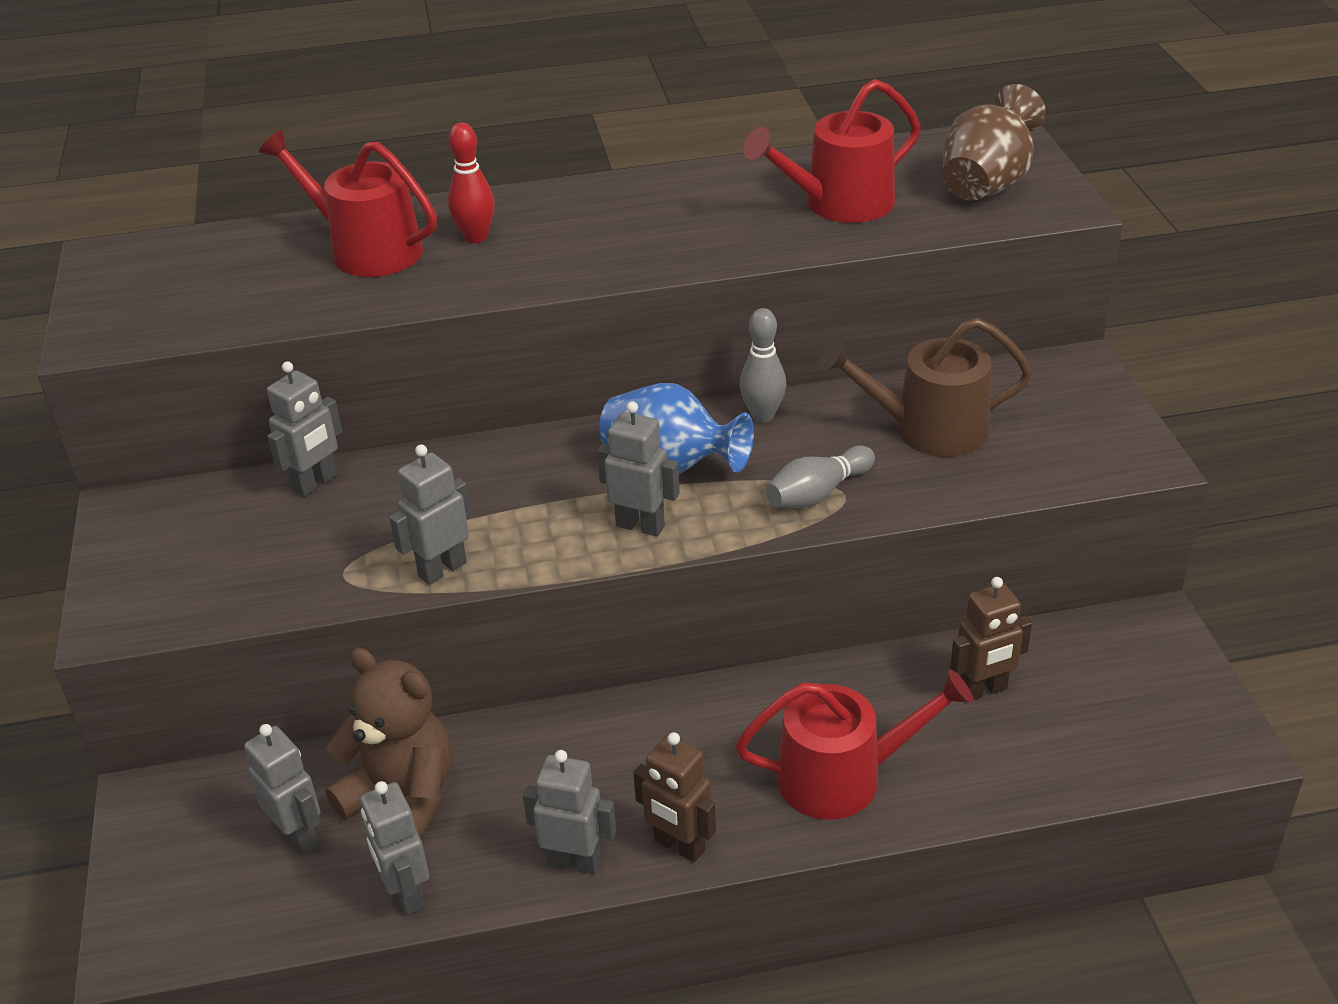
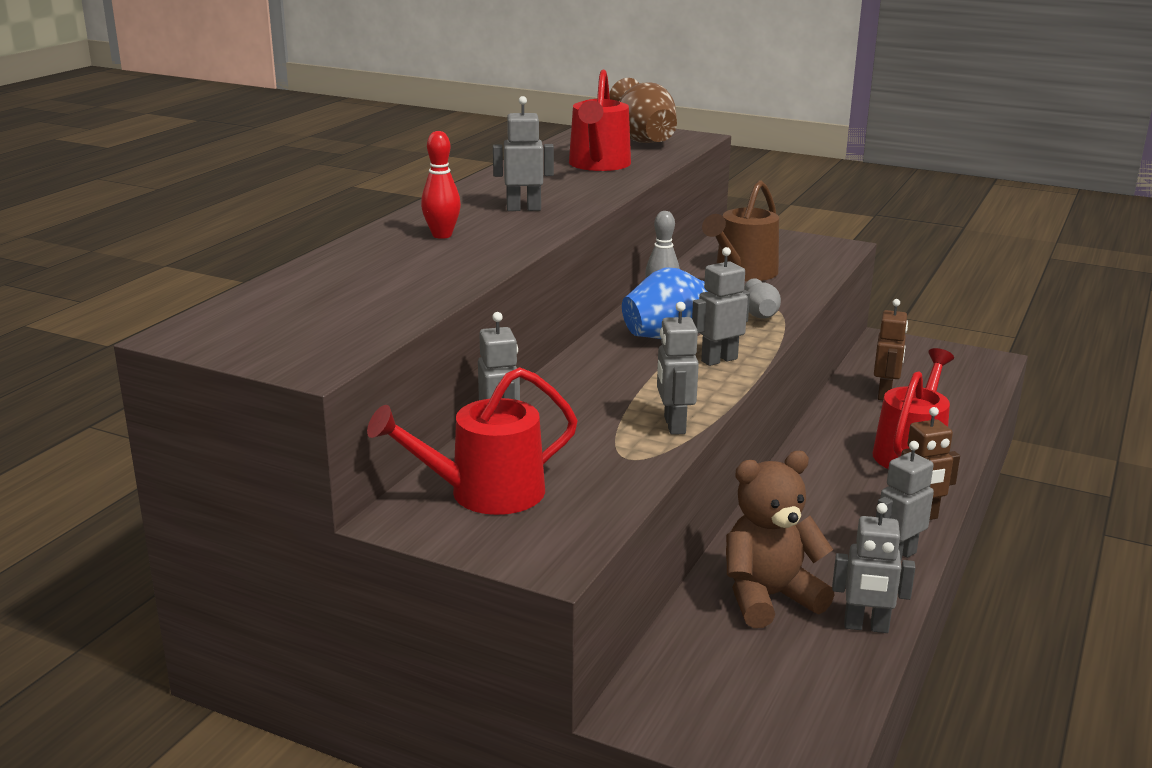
camera: 55 degrees left, 15 degrees down
grey robot [244,724,321,855] -> grey robot moved to [493,96,554,211]
red watering can [259,129,437,277] -> red watering can moved to [367,367,578,515]

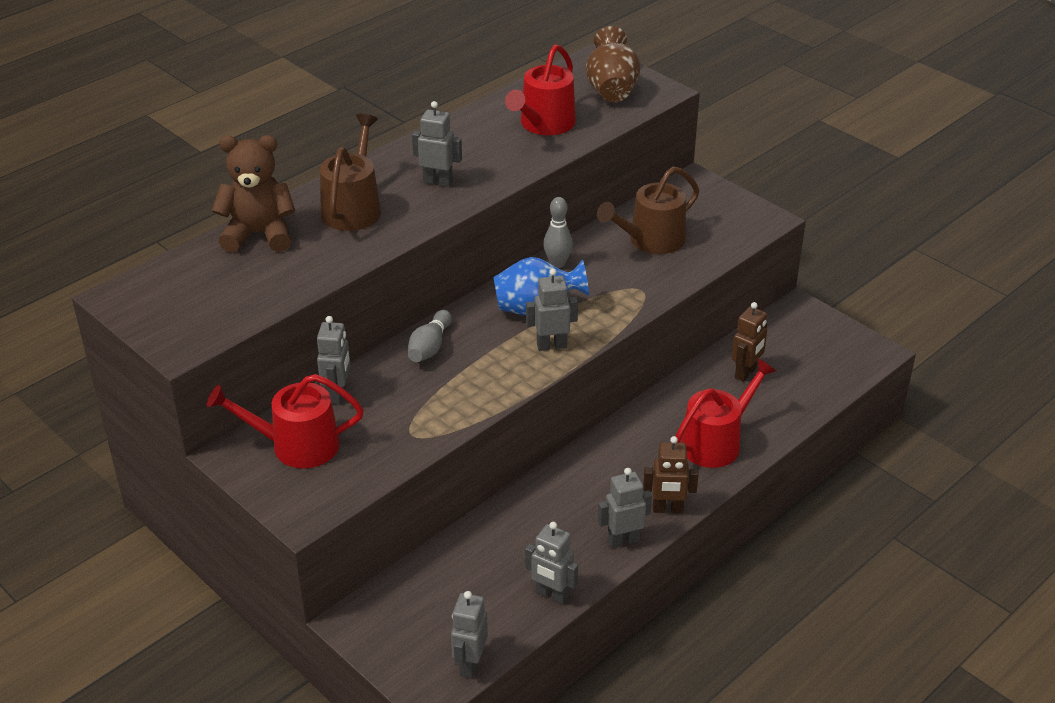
camera: 20 degrees right, 15 degrees up
red bowling pin [421,131,461,239] -> brown watering can [320,113,381,231]
grey robot [657,302,699,435] -> grey robot moved to [451,591,488,678]
brown teddy bear [726,451,834,628] -> brown teddy bear moved to [212,135,295,253]
grey bowling pin [744,278,781,319] -> grey bowling pin moved to [408,310,452,362]

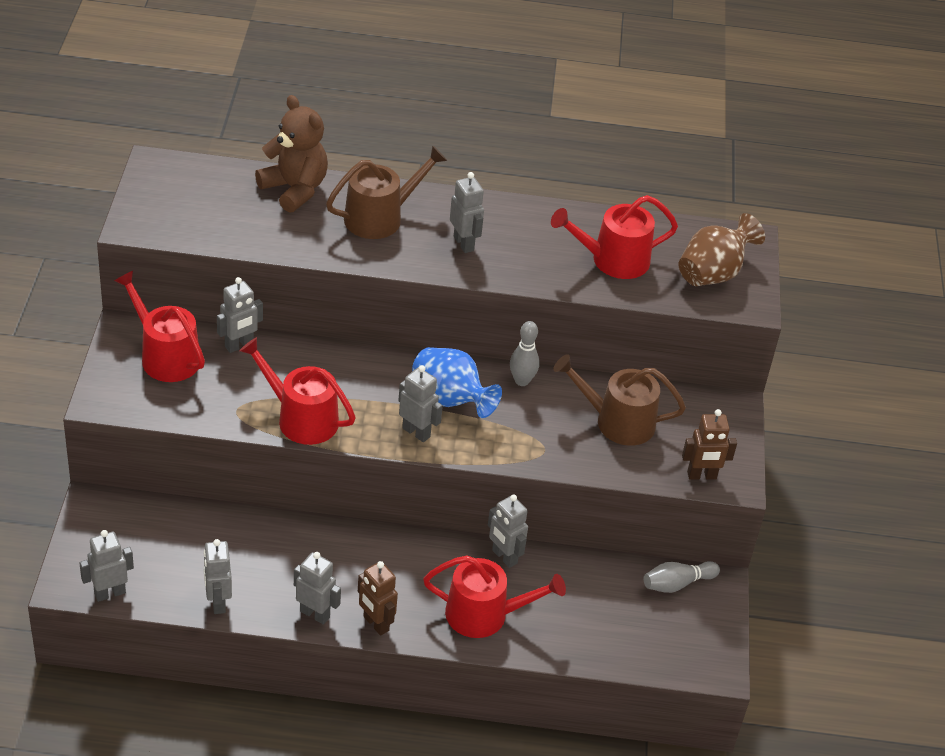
camera: 45 degrees right, 5 degrees up
grey bowling pin [408,310,452,362] -> grey bowling pin moved to [644,561,720,593]
brown robot [731,302,767,382] -> brown robot moved to [682,409,737,480]
none -> red watering can [239,337,356,445]
none -> grey robot [488,494,528,568]

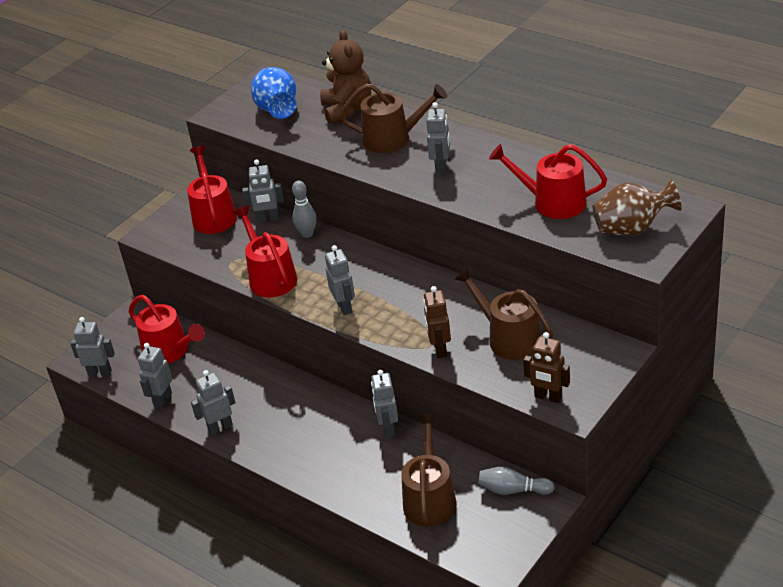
camera: 40 degrees right, 5 degrees down
grey robot [294,552,341,625] -> grey robot turned 90 degrees counterclockwise [191,370,235,435]
brown robot [358,561,398,636] -> brown robot moved to [423,286,451,358]
blue vase [412,347,502,418] -> blue vase moved to [251,67,296,119]
red watering can [423,556,566,638] -> red watering can moved to [129,295,205,364]
grey bowling pin [510,321,540,386] -> grey bowling pin moved to [292,181,317,238]
none -> brown watering can [401,414,457,527]

